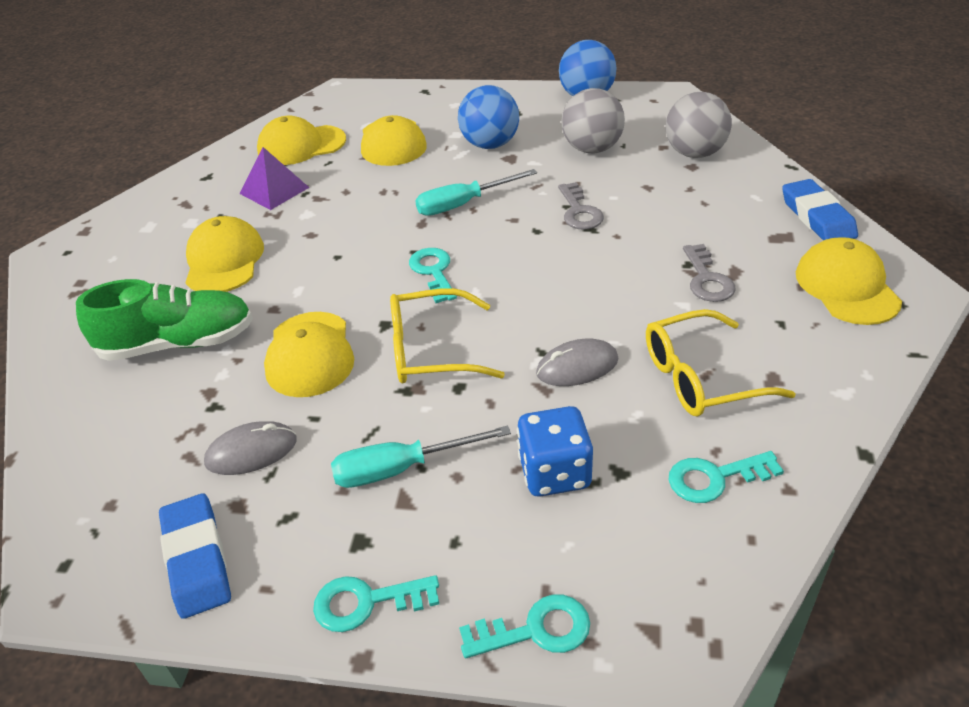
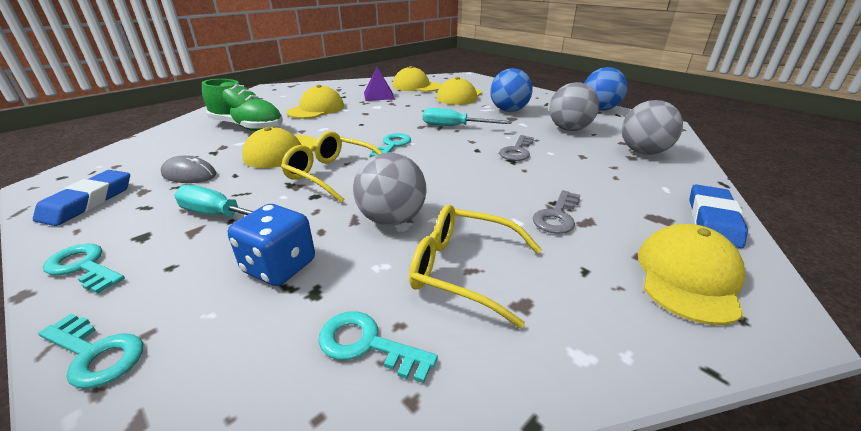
camera: 35 degrees right, 10 degrees down
grey mouse [536,338,618,386] -> grey ball [353,152,427,226]

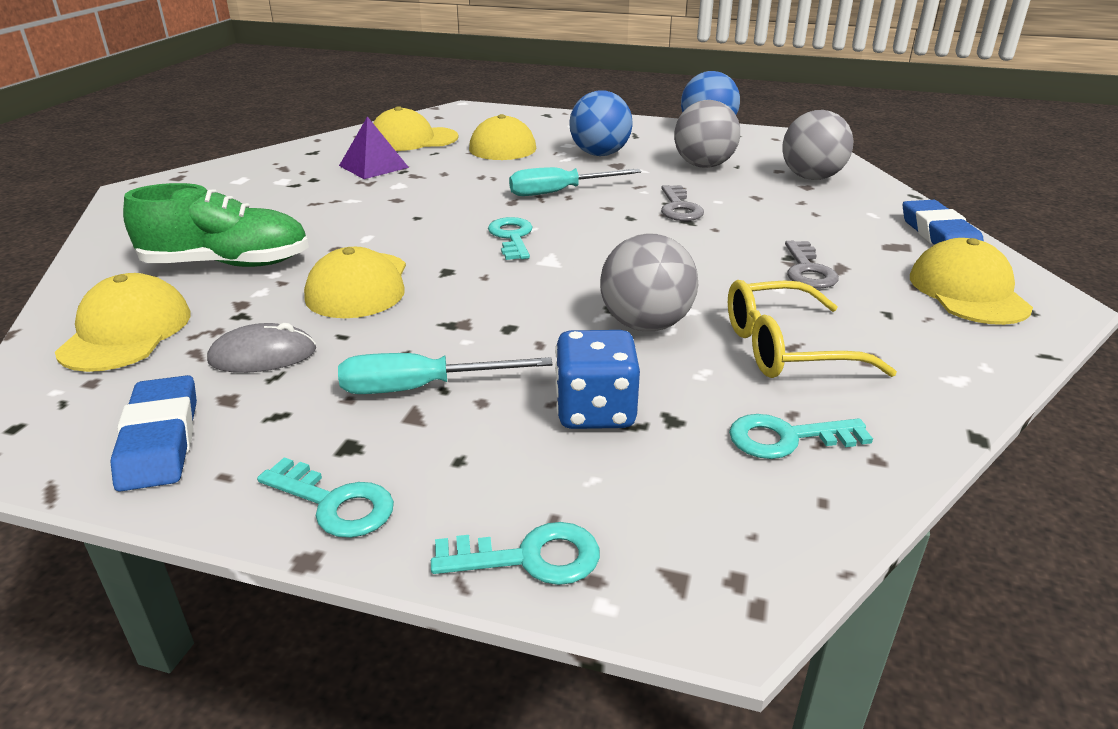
camera: 30 degrees left, 0 degrees up
turquoise key [43,243,125,294] -> turquoise key turned 150 degrees counterclockwise [257,457,394,538]
yellow glasses [281,131,382,203] -> none
yellow cap [287,85,344,119] -> yellow cap moved to [55,273,191,372]

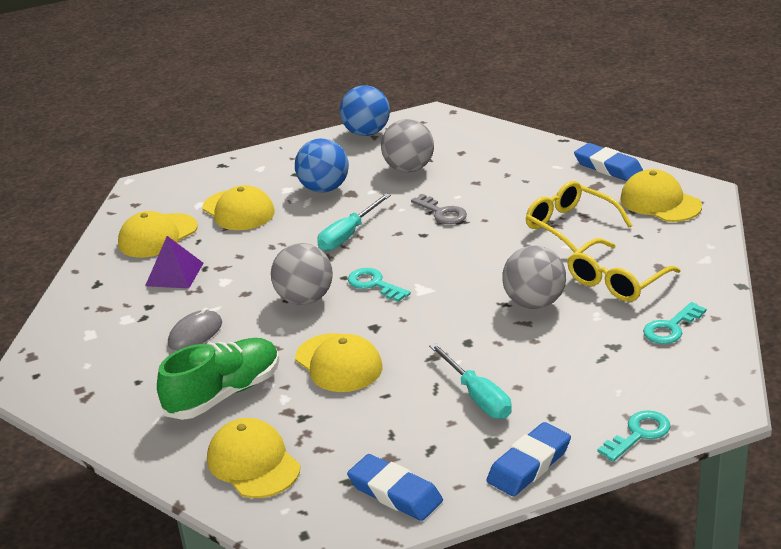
camera: 35 degrees left, 0 degrees up
grey mouse [207,323,316,373] -> grey mouse moved to [168,308,222,350]
turquoise key [257,457,394,538] -> blue eraser [487,422,571,496]
turquoise screwdriver [338,353,553,394] -> turquoise screwdriver turned 75 degrees counterclockwise [429,343,512,419]
blue dice [555,330,640,429] -> none
grey ball [782,110,853,180] -> grey ball moved to [271,243,333,305]
grey key [785,241,839,289] -> yellow glasses [526,181,632,253]

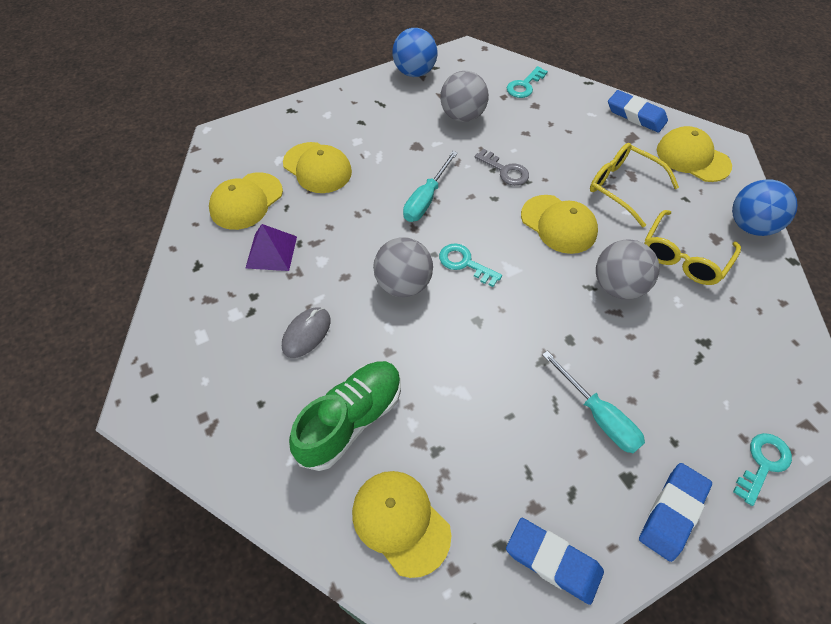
camera: 10 degrees left, 25 degrees up
blue ball [295,138,349,193] -> blue ball moved to [732,179,798,236]
yellow cap [295,333,382,392] -> yellow cap moved to [521,195,598,254]
turquoise key [643,302,706,344] -> turquoise key moved to [507,66,548,98]

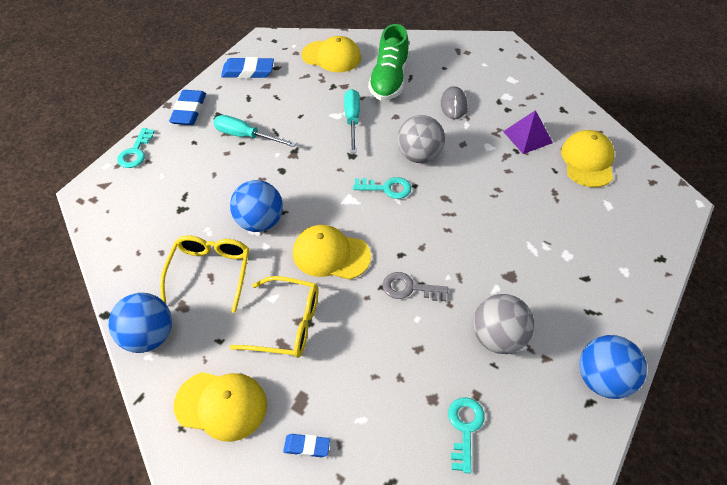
camera: 150 degrees right, 5 degrees down
yellow cap [283,142,352,193] -> none
turquoise screwdriver [403,151,458,222] -> turquoise screwdriver moved to [344,89,360,153]
grey ball [596,239,660,299] -> blue ball [230,180,283,232]
blue eraser [608,90,668,133] -> blue eraser [283,434,330,457], size x0.56

